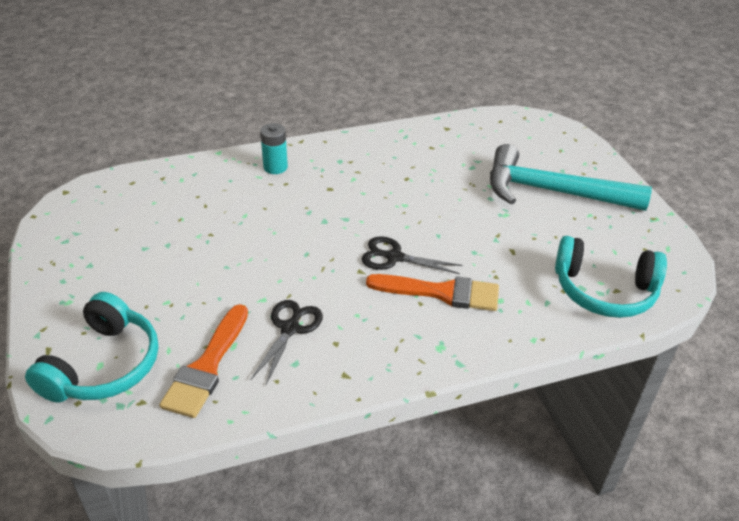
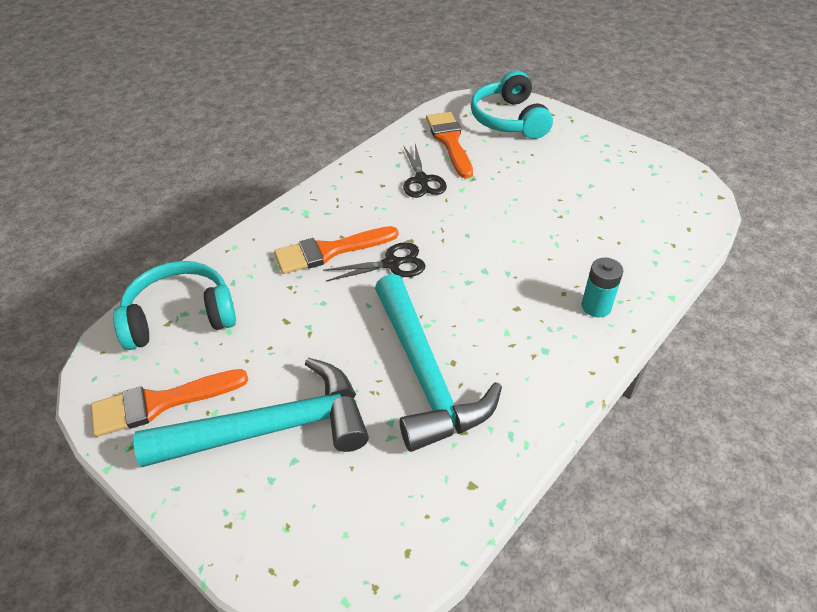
camera: 150 degrees right, 5 degrees up
none -> orange brush [91,369,248,437]
none -> turquoise hammer [375,274,502,452]

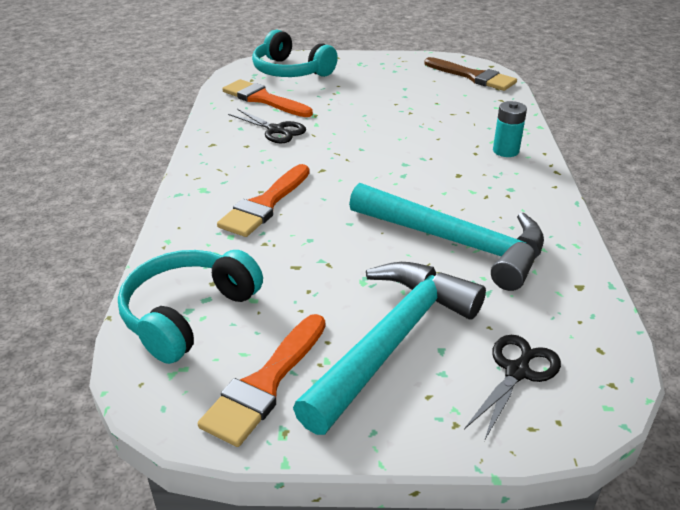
camera: 40 degrees left, 10 degrees down
black scissors [323,242,426,281] -> black scissors moved to [464,335,561,441]
none -> brown brush [424,57,517,91]

